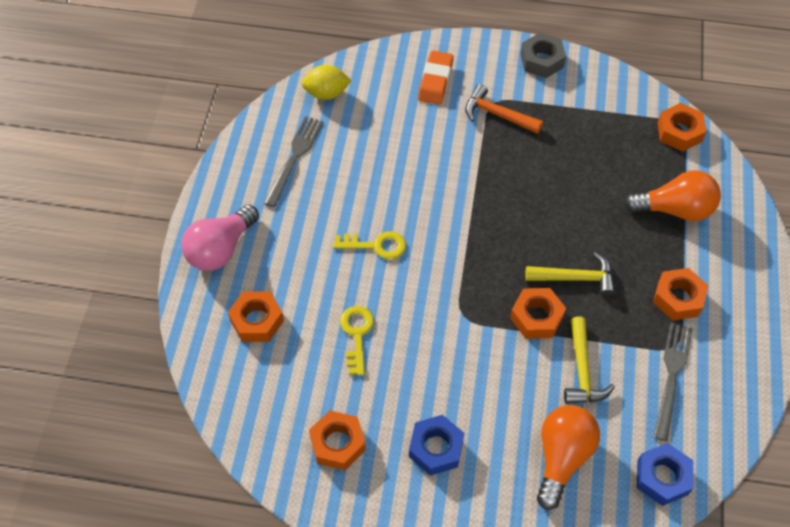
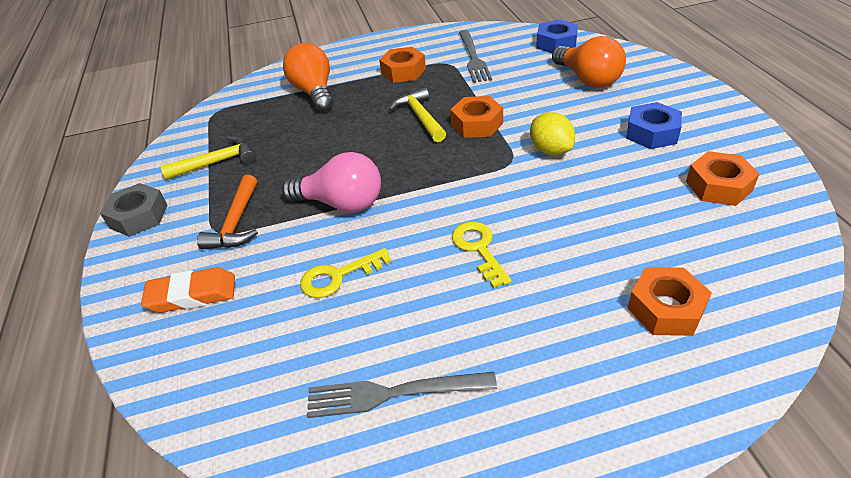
camera: 110 degrees left, 15 degrees down
pink light bulb [181,205,259,271] -> pink light bulb moved to [282,152,381,213]
yellow lemon [302,65,352,100] -> yellow lemon moved to [530,112,575,156]
yellow key [340,306,374,375] -> yellow key moved to [300,248,392,298]
orange light bulb [537,405,600,510] -> orange light bulb turned 120 degrees counterclockwise [552,36,626,88]
yellow hammer [564,317,615,404] -> yellow hammer moved to [160,136,256,180]
grey fork [653,323,693,441] -> grey fork turned 90 degrees counterclockwise [459,30,492,83]
orange nut [657,103,706,152] -> none

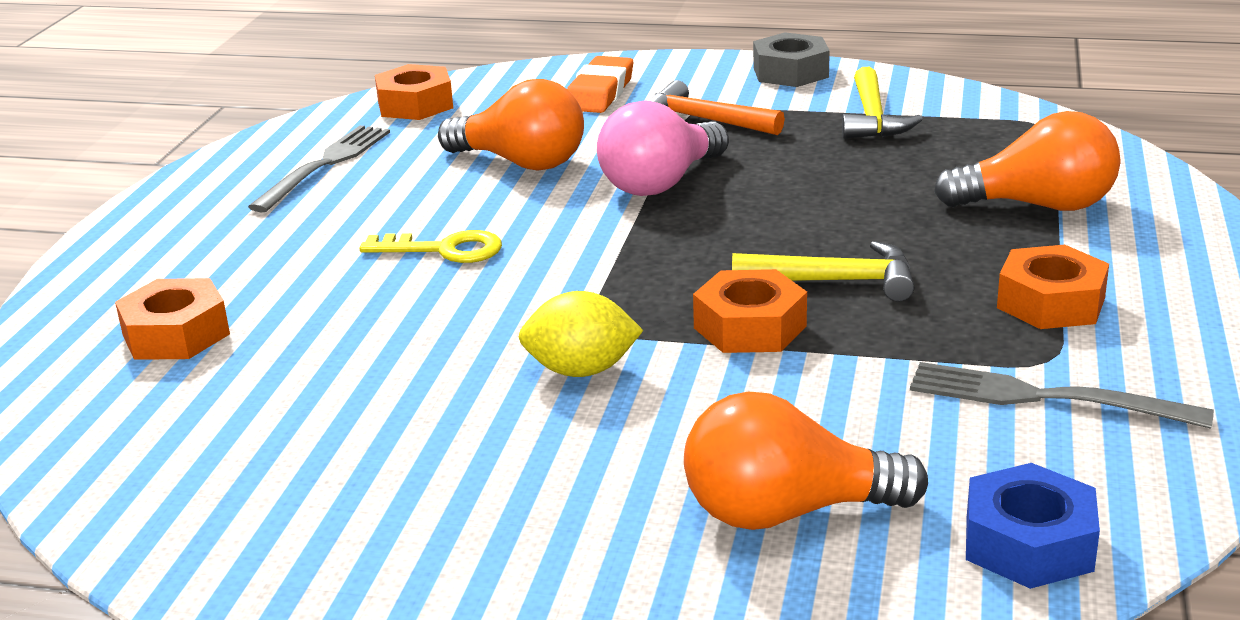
camera: 115 degrees right, 15 degrees down
yellow key [300,248,392,298] -> orange light bulb [438,79,584,171]
blue nut [626,102,682,149] -> none
orange nut [686,151,759,206] -> orange nut moved to [375,64,453,120]

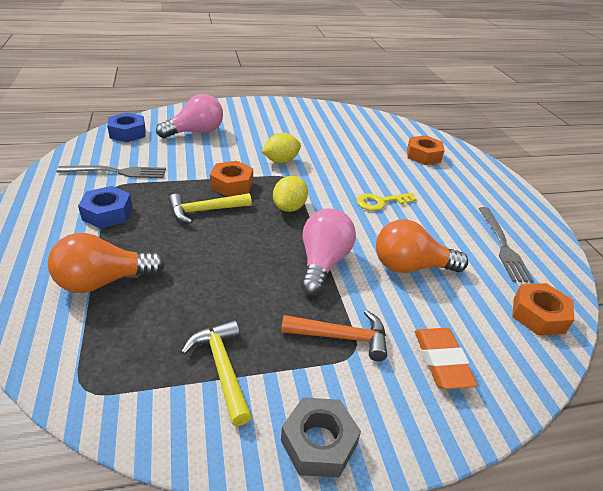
camera: 150 degrees right, 10 degrees up
orange light bulb [684,392,928,530] -> pink light bulb [156,94,223,138]
orange nut [997,245,1109,329] -> blue nut [78,186,133,229]
none -> yellow lemon [273,176,308,212]

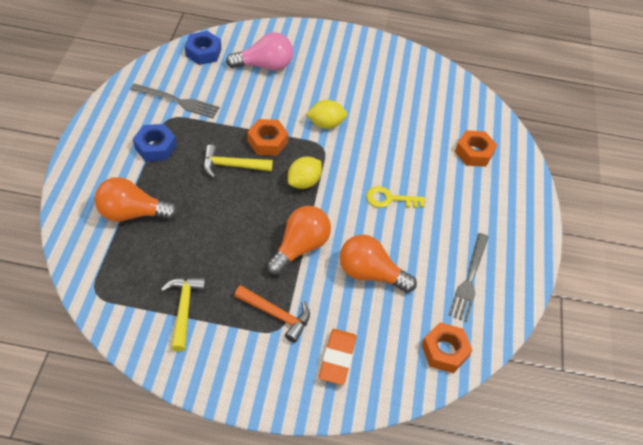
camera: 20 degrees right, 15 degrees up
grey nut [281,397,361,478] -> none
pink light bulb [301,208,356,296] -> orange light bulb [267,206,331,275]

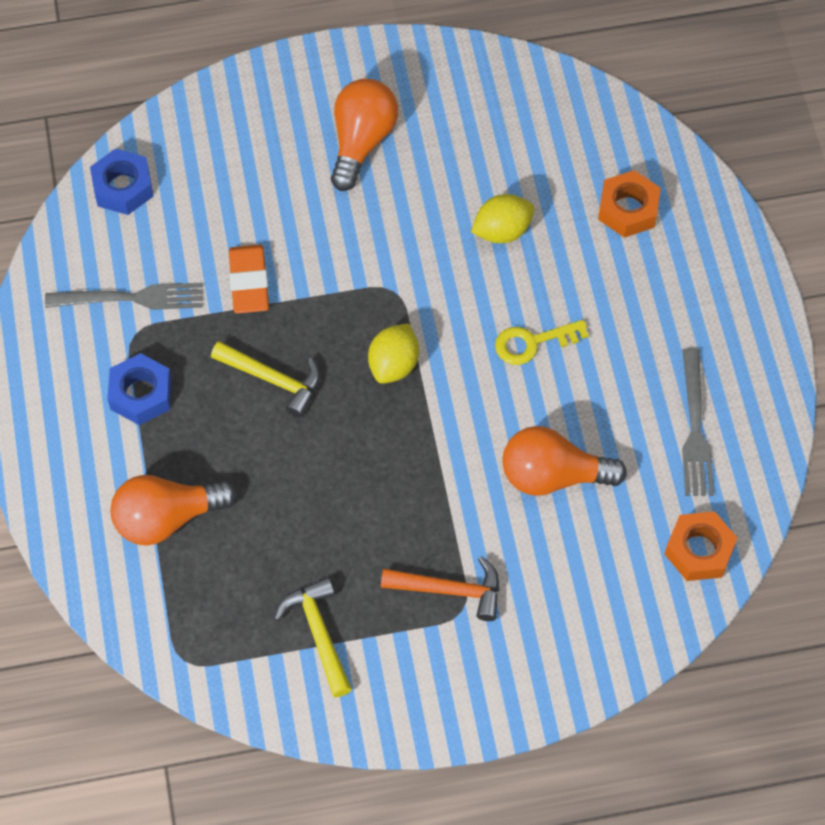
camera: 15 degrees left, 10 degrees up
yellow hammer [203,145,273,178] -> yellow hammer turned 135 degrees counterclockwise [211,341,320,418]
pink light bulb [226,32,293,70] -> none
orange nut [247,119,288,156] -> none
orange light bulb [267,206,331,275] -> orange light bulb moved to [331,79,398,191]
yellow lemon [306,100,347,129] -> yellow lemon moved to [471,194,534,243]
orange eraser [319,329,357,385] -> orange eraser moved to [229,245,269,314]

